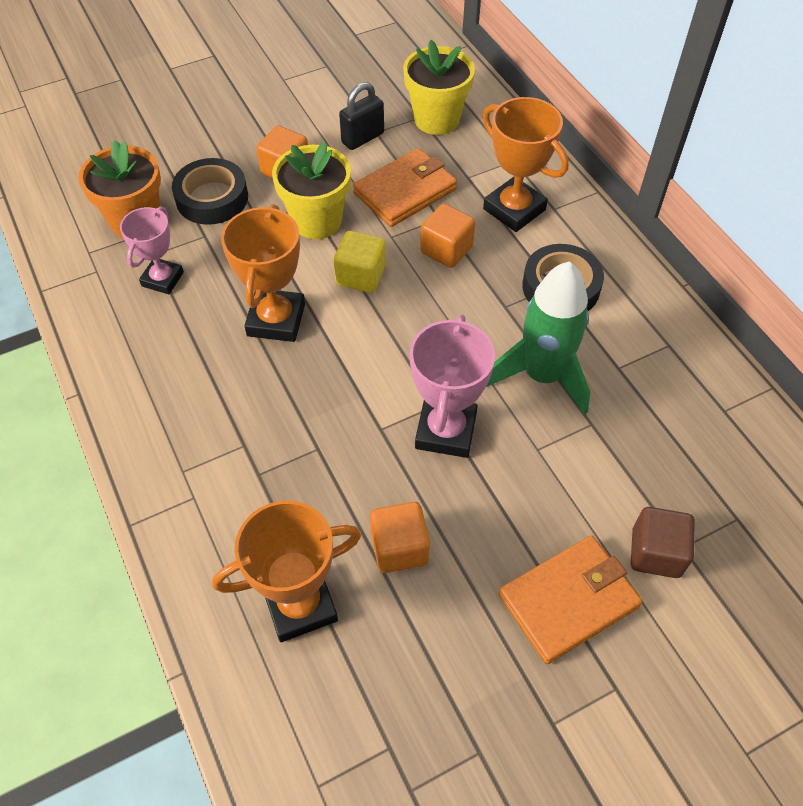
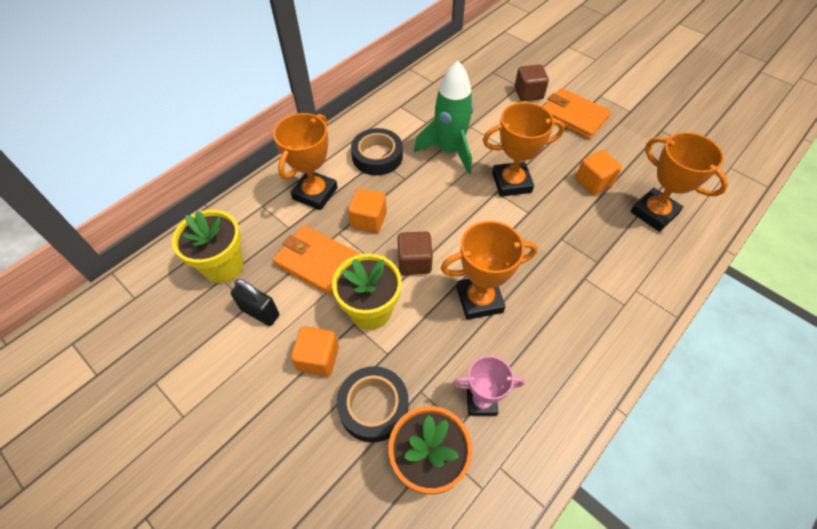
camera: 110 degrees left, 0 degrees up
yellow cube [334,231,386,293] -> brown cube [398,232,433,275]
pink trophy [410,315,495,458] -> orange trophy [483,102,565,197]

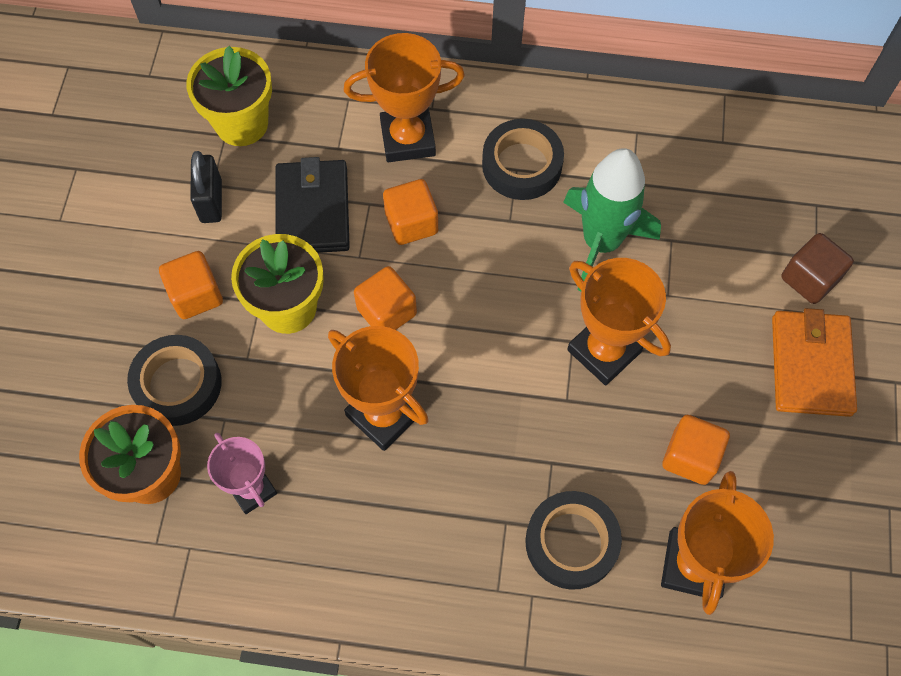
camera: 55 degrees right, 10 degrees up
orange wallet [273,225,359,296] -> black wallet [275,157,350,253]
brown cube [398,232,433,275] -> orange cube [354,266,417,330]
none -> black tape [525,491,622,590]

